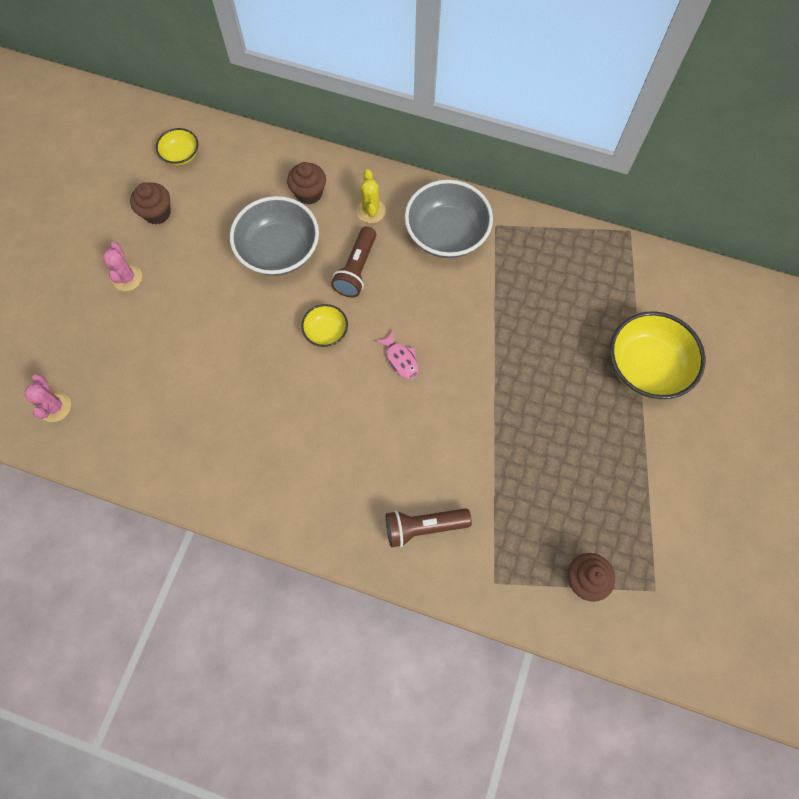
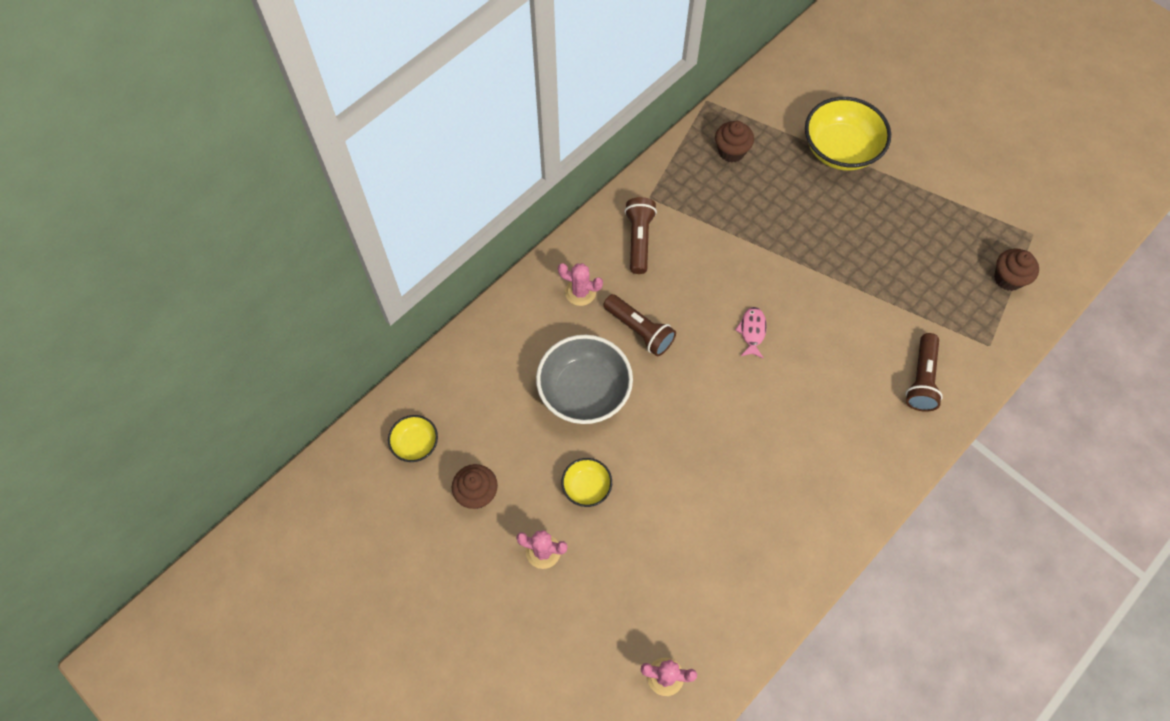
camera: 65 degrees left, 5 degrees down
brown cupcake [287,162,326,205] -> brown cupcake moved to [715,121,754,162]
yellow bowl [301,304,348,347] -> yellow bowl moved to [562,458,612,507]
yellow cactus [357,169,386,223] -> pink cactus [558,263,603,306]
pink fish [375,330,419,379] -> pink fish turned 75 degrees counterclockwise [735,307,767,359]
grey bowl [405,180,493,258] -> brown flashlight [625,197,657,274]

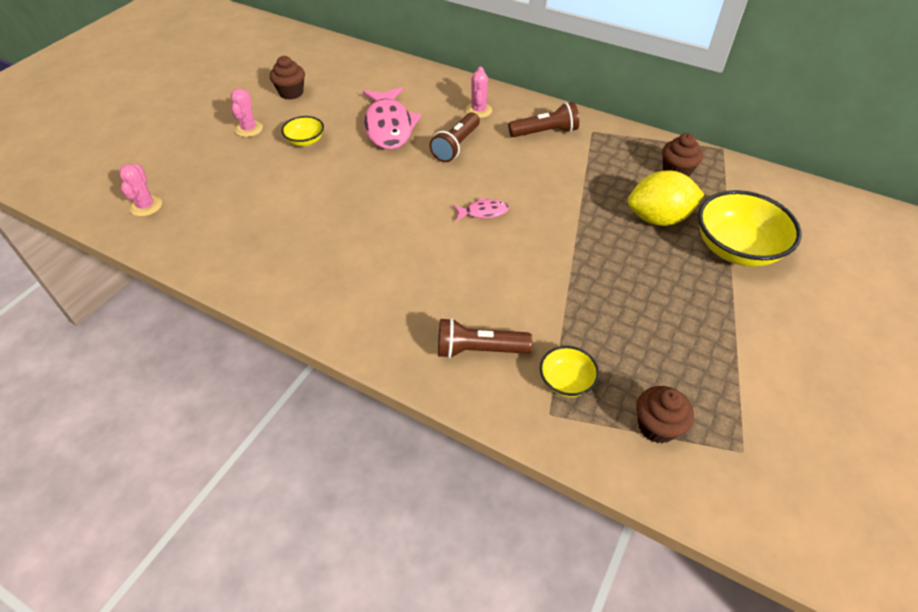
camera: 75 degrees right, 15 degrees down
yellow bowl [388,415,438,462] -> yellow bowl moved to [540,346,599,397]
grey bowl [536,335,633,424] -> pink fish [363,87,421,150]
none -> yellow lemon [628,170,704,226]

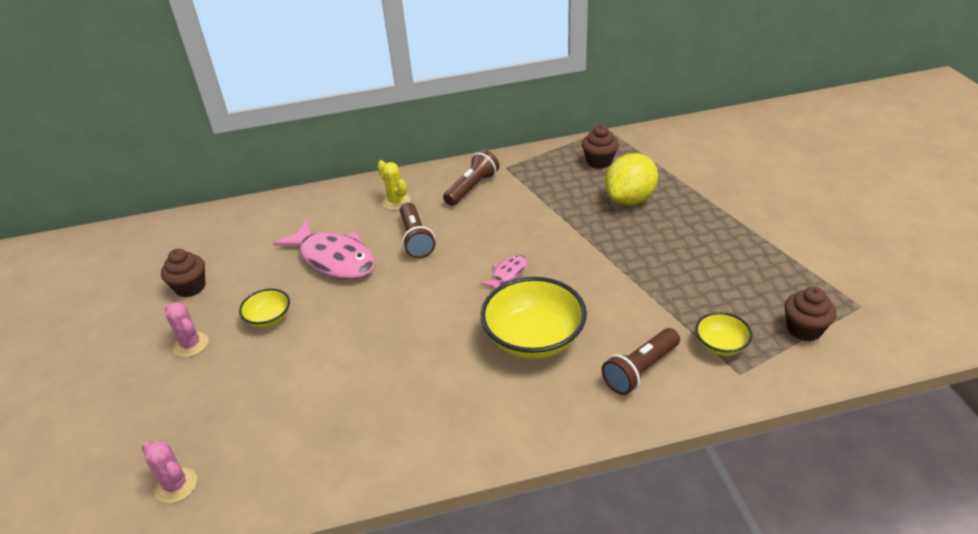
camera: 40 degrees left, 10 degrees down
pink cactus [466,67,492,118] -> yellow cactus [377,160,410,210]
yellow bowl [698,190,801,267] -> yellow bowl moved to [481,277,587,359]

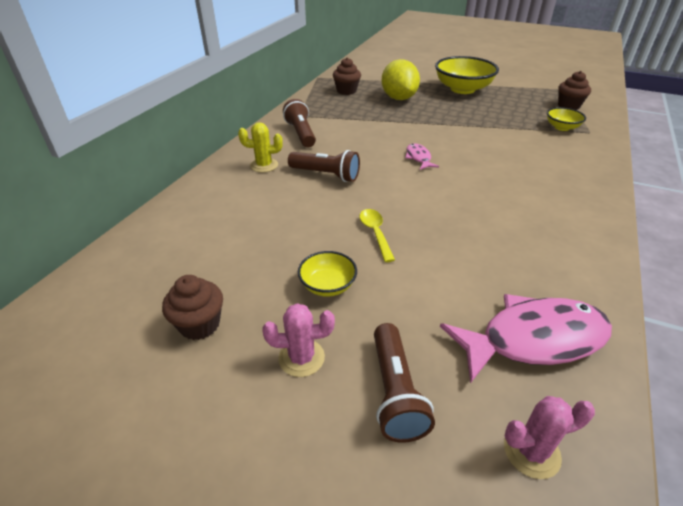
camera: 55 degrees left, 0 degrees up
pink fish [273,219,375,279] -> pink fish moved to [440,294,612,384]
yellow bowl [481,277,587,359] -> yellow bowl moved to [435,56,499,94]
brown flashlight [602,328,680,395] -> brown flashlight moved to [374,323,435,443]
none -> yellow spoon [360,209,395,262]

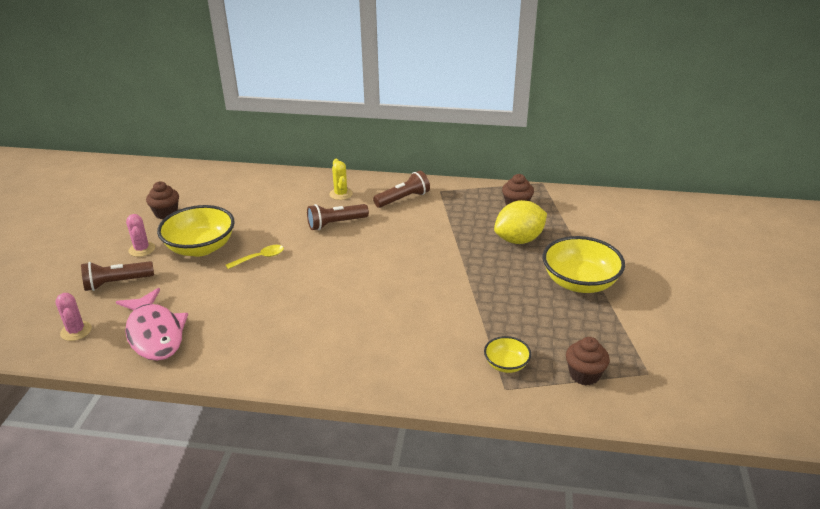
camera: 75 degrees right, 5 degrees down
brown flashlight [288,150,360,182] -> brown flashlight turned 60 degrees clockwise [307,204,369,230]
yellow bowl [298,251,357,297] -> yellow bowl [157,205,235,256], size x1.95
pink fish [405,143,439,170] -> none

